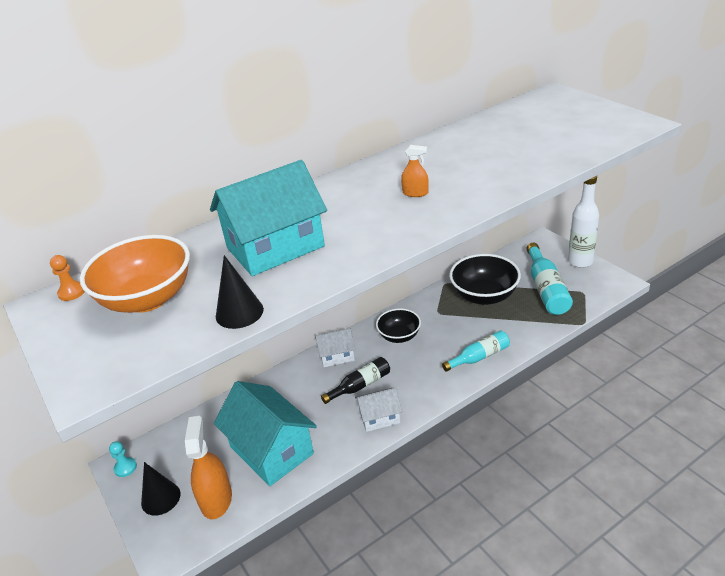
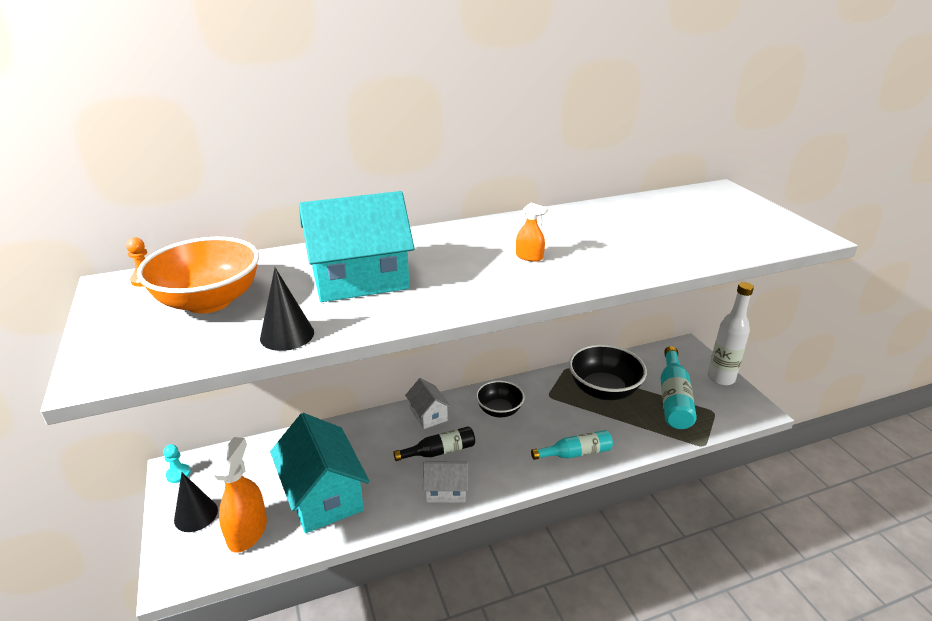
camera: 10 degrees right, 5 degrees down
white house [315,328,355,367] -> white house turned 60 degrees clockwise [405,378,451,429]

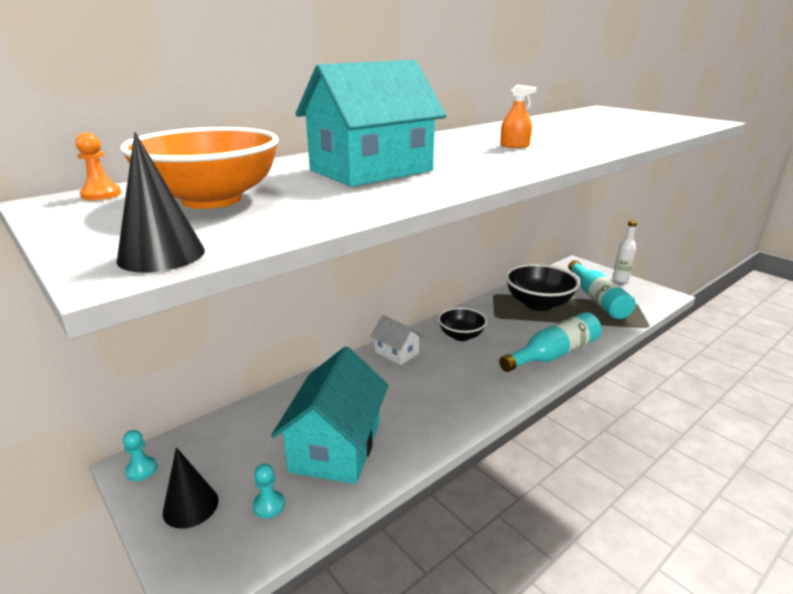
camera: 20 degrees left, 5 degrees down
orange spray bottle [214,437,267,553] -> turquoise pawn [253,463,285,519]
black cone [260,268,314,351] -> black cone moved to [117,132,205,273]
turquoise house [270,413,369,533] -> turquoise house turned 60 degrees clockwise [271,346,389,484]
black bottle [393,426,475,461] -> none
white house [423,462,468,503] -> none
turquoise bottle [531,430,613,460] -> turquoise bottle [499,312,602,372], size x1.54
white bottle [708,282,754,386] -> white bottle [613,220,637,283], size x0.65

